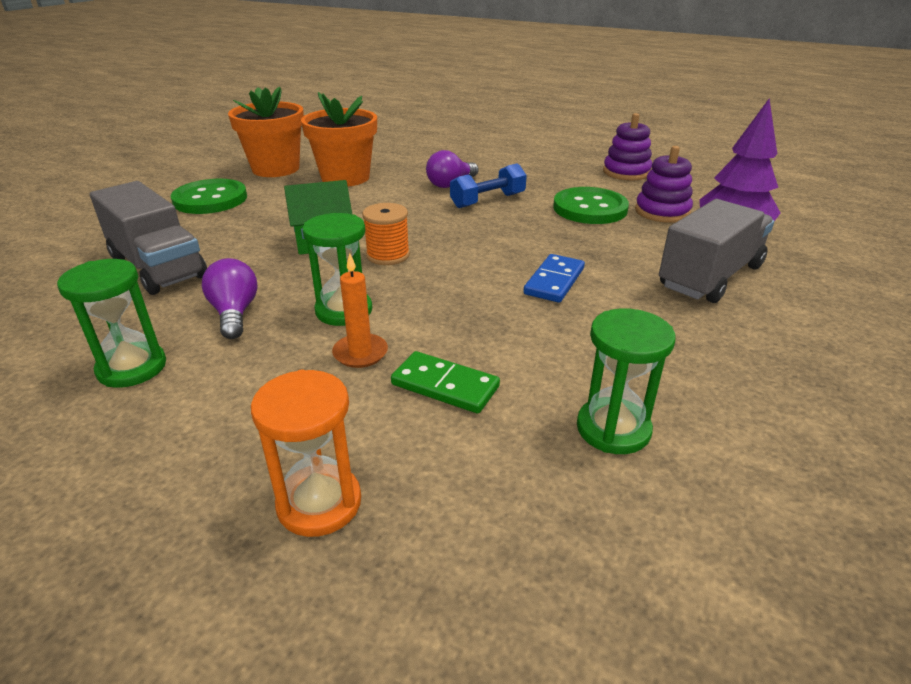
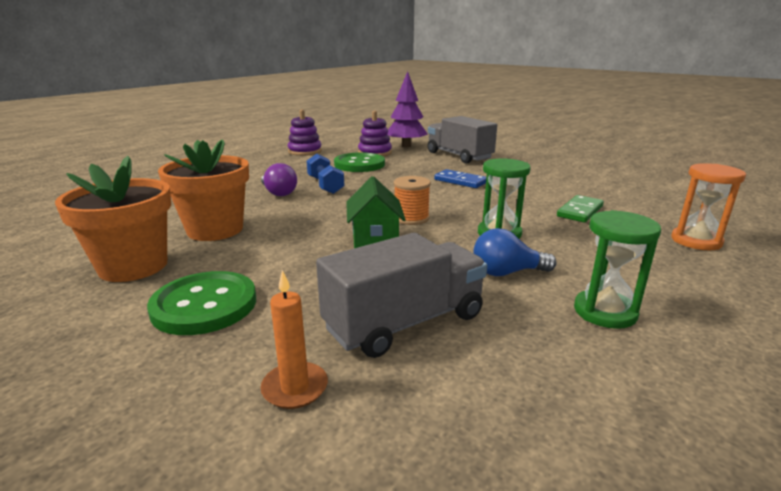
camera: 80 degrees left, 10 degrees down
purple light bulb [202,258,258,339] -> blue light bulb [474,228,557,276]
orange candle [332,253,388,368] -> orange candle moved to [260,270,328,409]
green hourglass [577,308,675,454] -> none

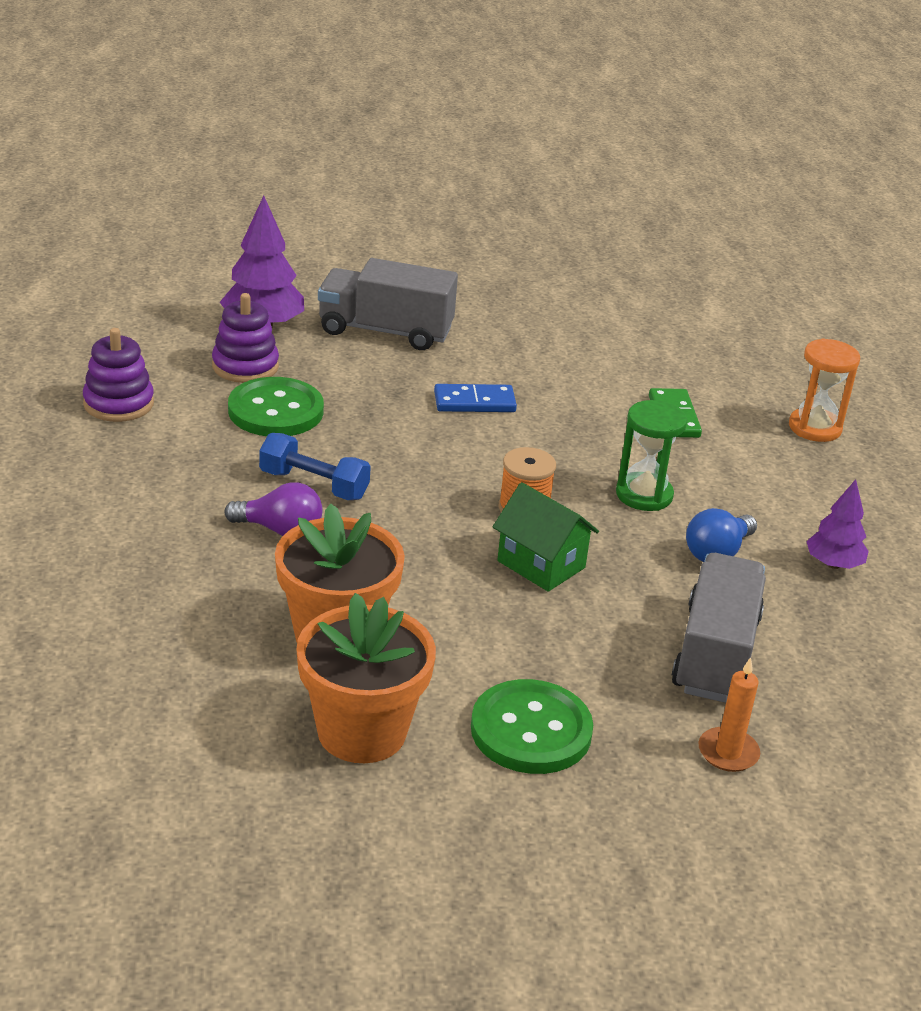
camera: 45 degrees left, 10 degrees up
green hourglass [574,210,661,329] -> purple tree [806,480,869,569]

